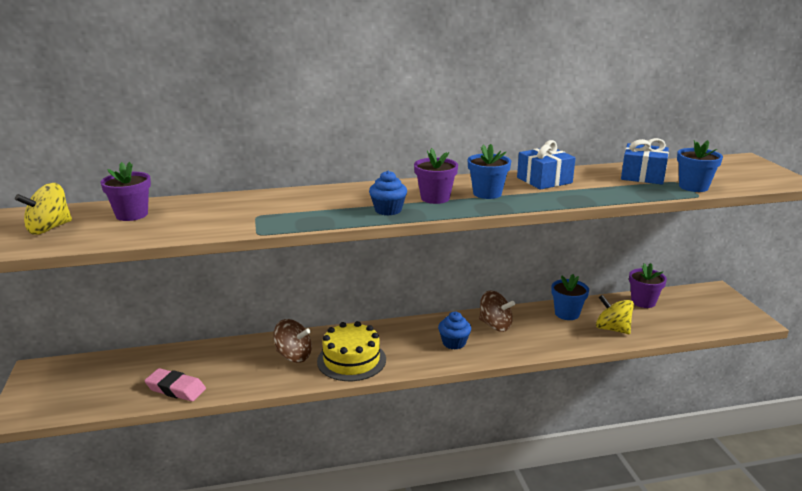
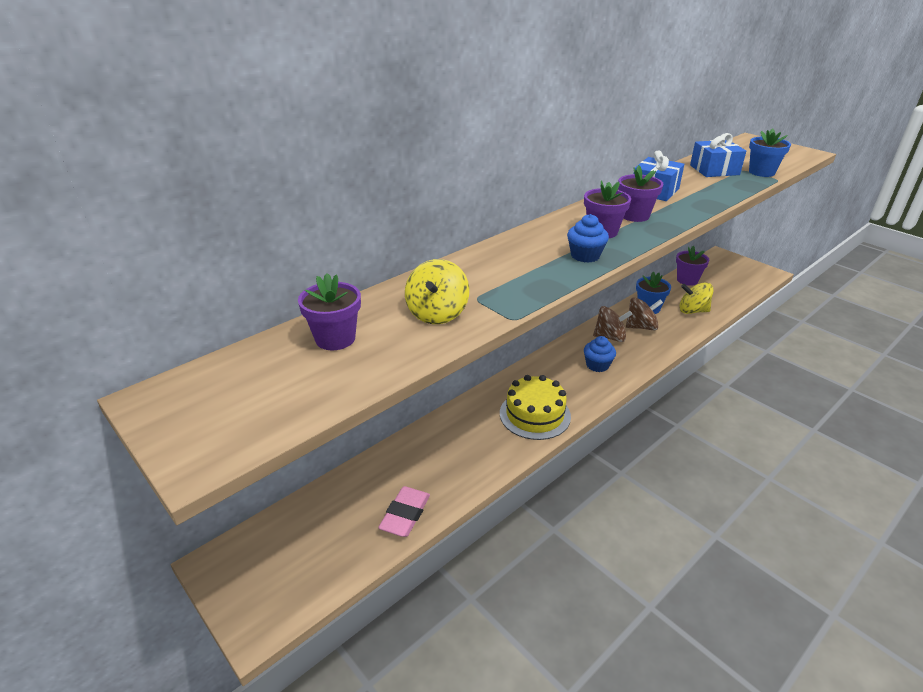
camera: 30 degrees left, 10 degrees up
yellow spinning top [15,183,72,235] -> yellow spinning top moved to [405,259,469,324]
pink eraser [144,368,206,401] -> pink eraser turned 60 degrees counterclockwise [378,486,430,537]
brown spinning top [273,319,312,363] -> brown spinning top moved to [626,297,663,331]
blue flower pot [468,144,511,199] -> purple flower pot [618,165,664,222]

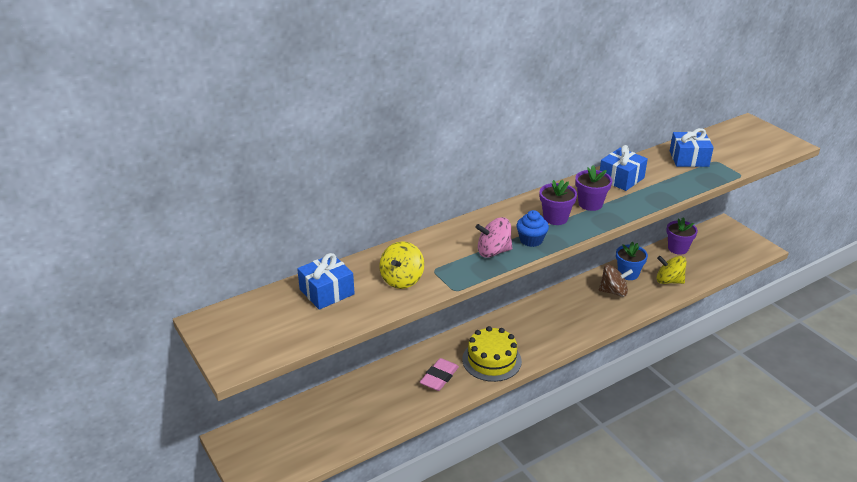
camera: 10 degrees right, 0 degrees up
purple flower pot [298,273,361,350] -> blue gift [297,253,355,310]
pink eraser [378,486,430,537] -> pink eraser moved to [420,358,459,391]
blue cupcake [584,336,616,372] -> none
brown spinning top [593,306,633,342] -> none
blue flower pot [749,129,791,177] -> none
none -> pink spinning top [475,217,512,258]

